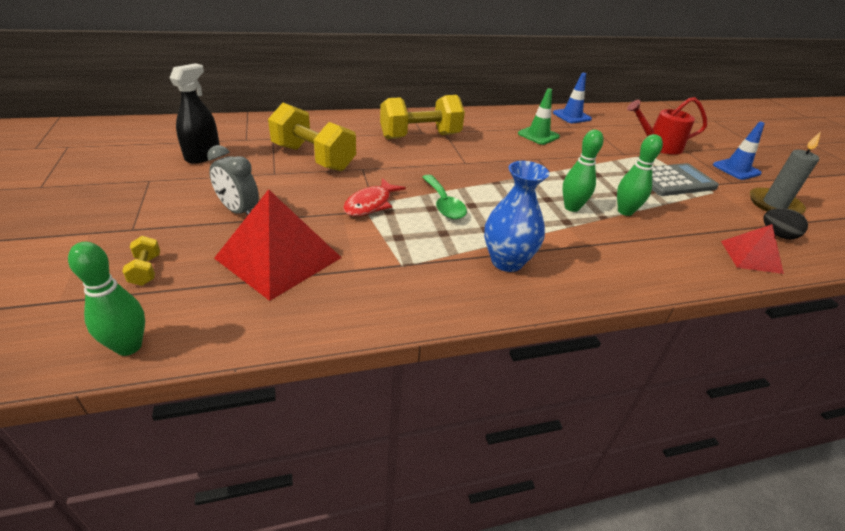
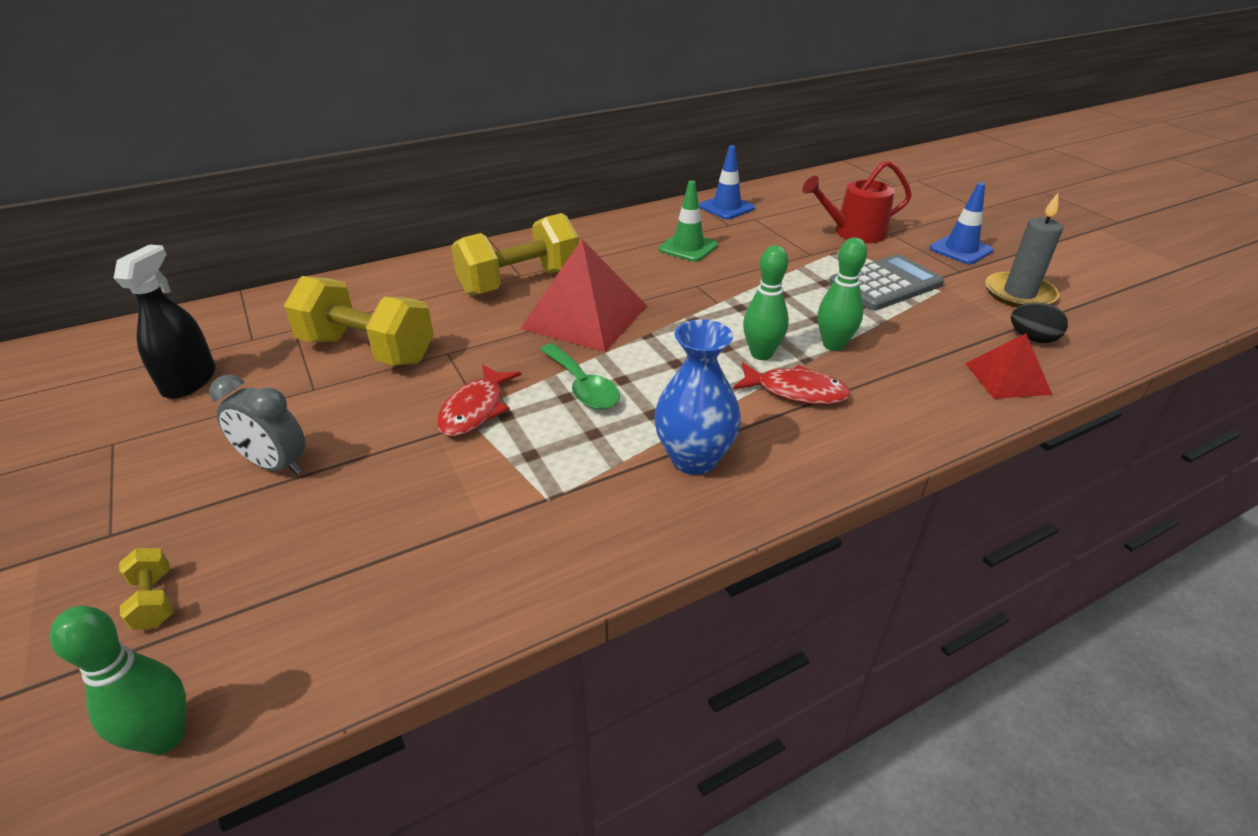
camera: 10 degrees left, 0 degrees up
red pyramid [214,189,342,301] -> red pyramid moved to [520,239,647,352]
none -> red fish [733,363,851,405]

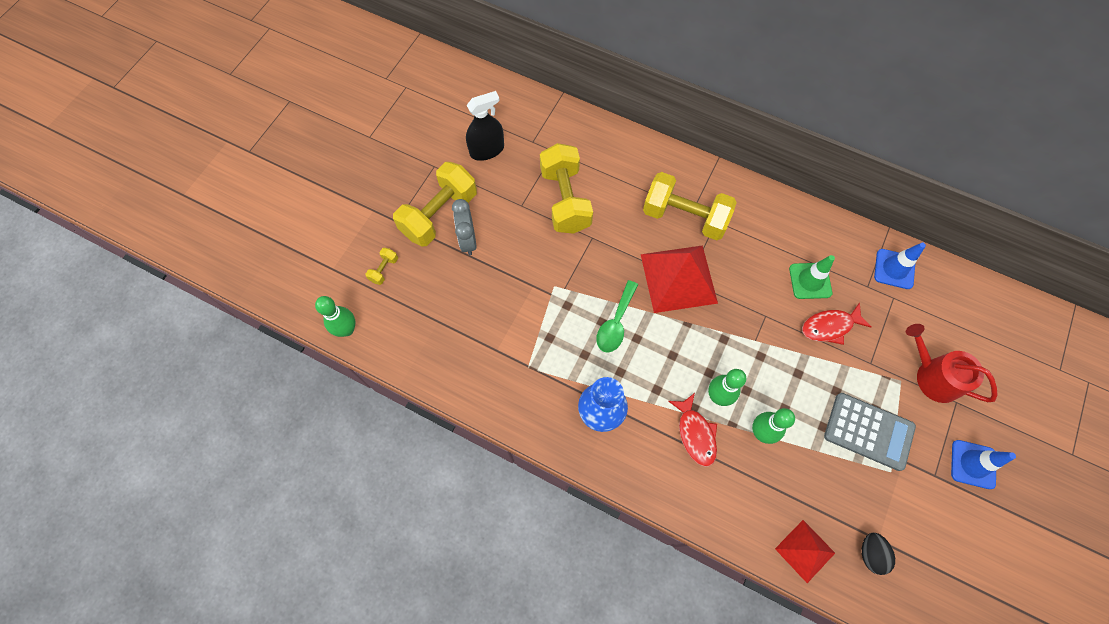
camera: 55 degrees right, 30 degrees up
red fish [437,364,521,436] -> red fish moved to [802,303,871,345]
grey candle [985,193,1063,307] -> none
none -> yellow dumbbell [393,162,477,247]

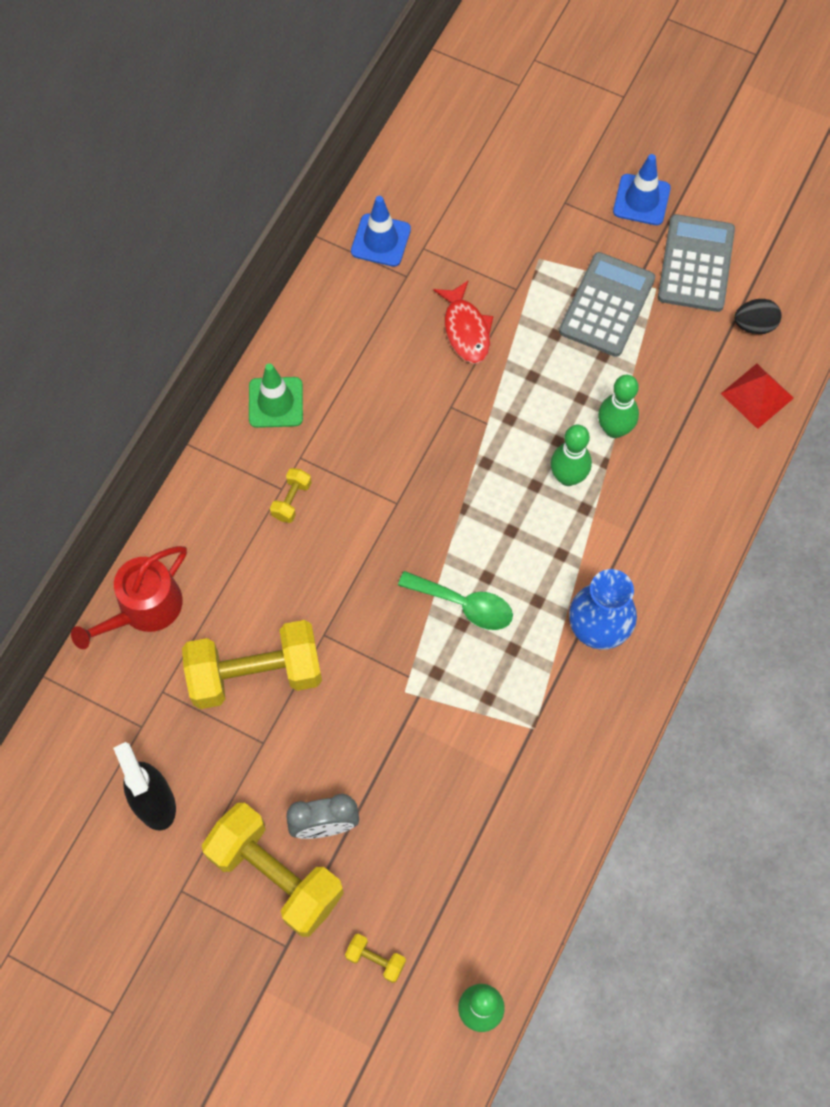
camera: 90 degrees left, 0 degrees up
red pyramid [641,245,718,313] -> none
yellow dumbbell [643,172,737,240] -> yellow dumbbell [270,468,312,523], size x0.41
red fish [668,393,717,467] -> none
green traffic cone [789,255,835,299] -> green traffic cone moved to [249,363,303,428]
red watering can [906,324,998,403] -> red watering can moved to [71,546,187,649]
none -> grey calculator [658,214,735,312]

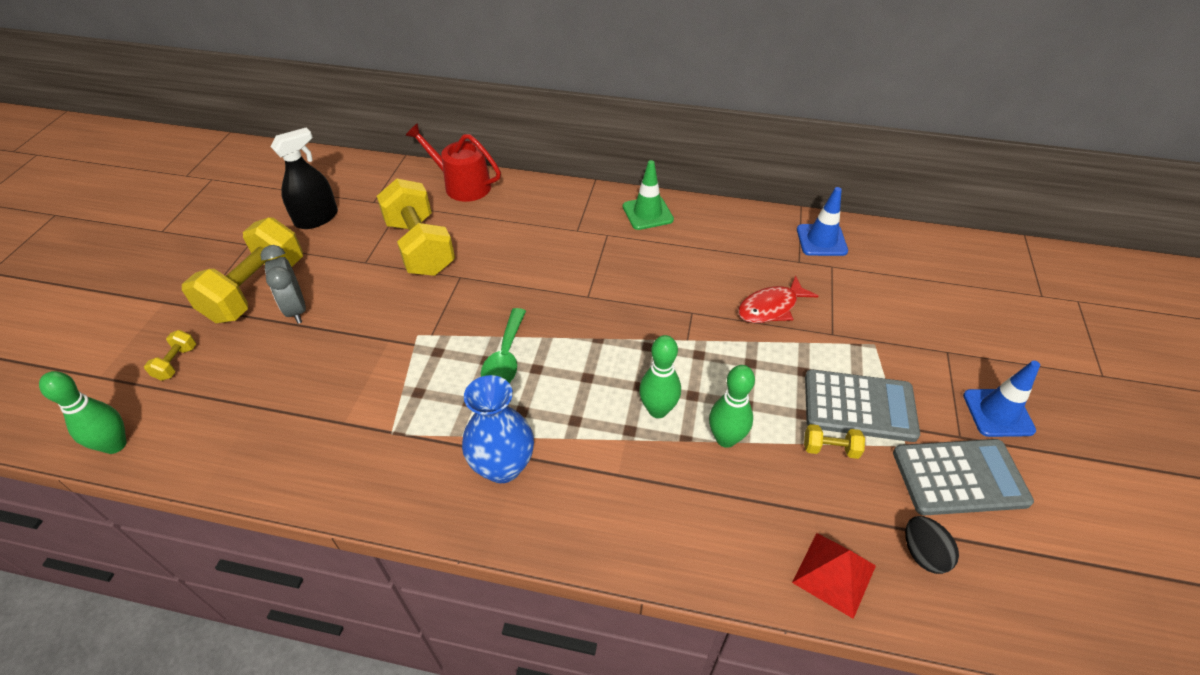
camera: 75 degrees right, 20 degrees down
yellow dumbbell [270,468,312,523] -> yellow dumbbell moved to [804,424,865,459]

